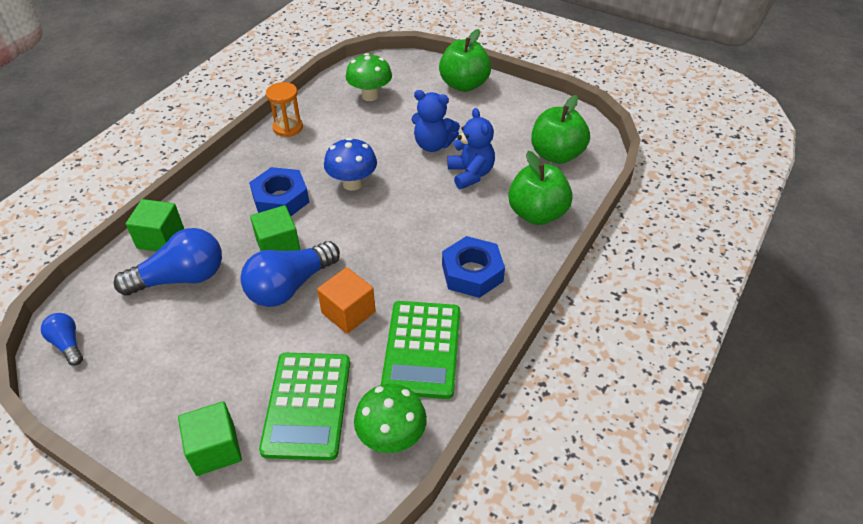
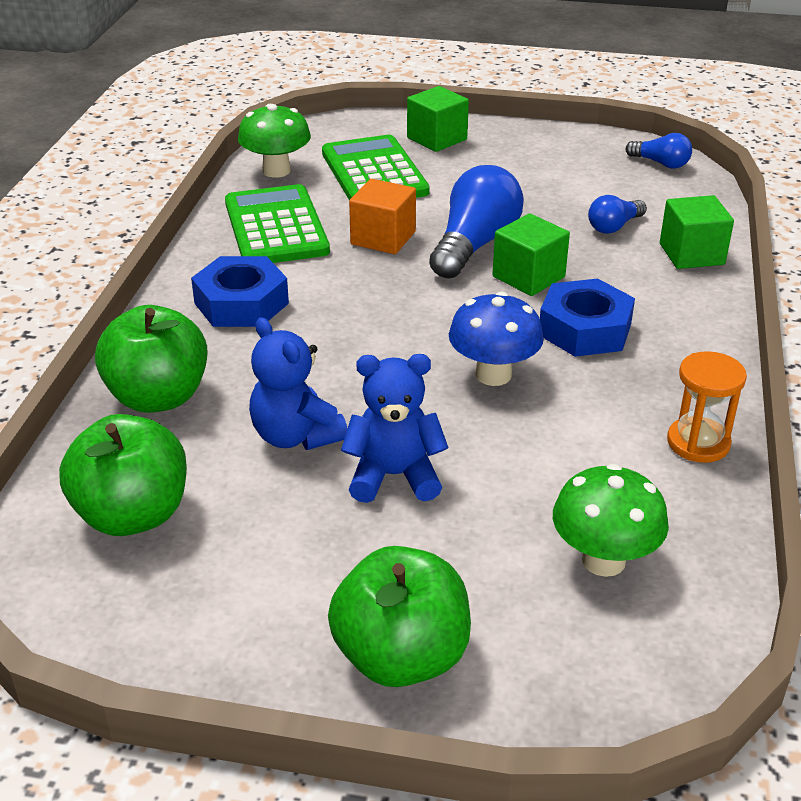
camera: 160 degrees right, 10 degrees down
blue light bulb [114,228,222,296] -> blue light bulb [588,195,647,234], size x0.53

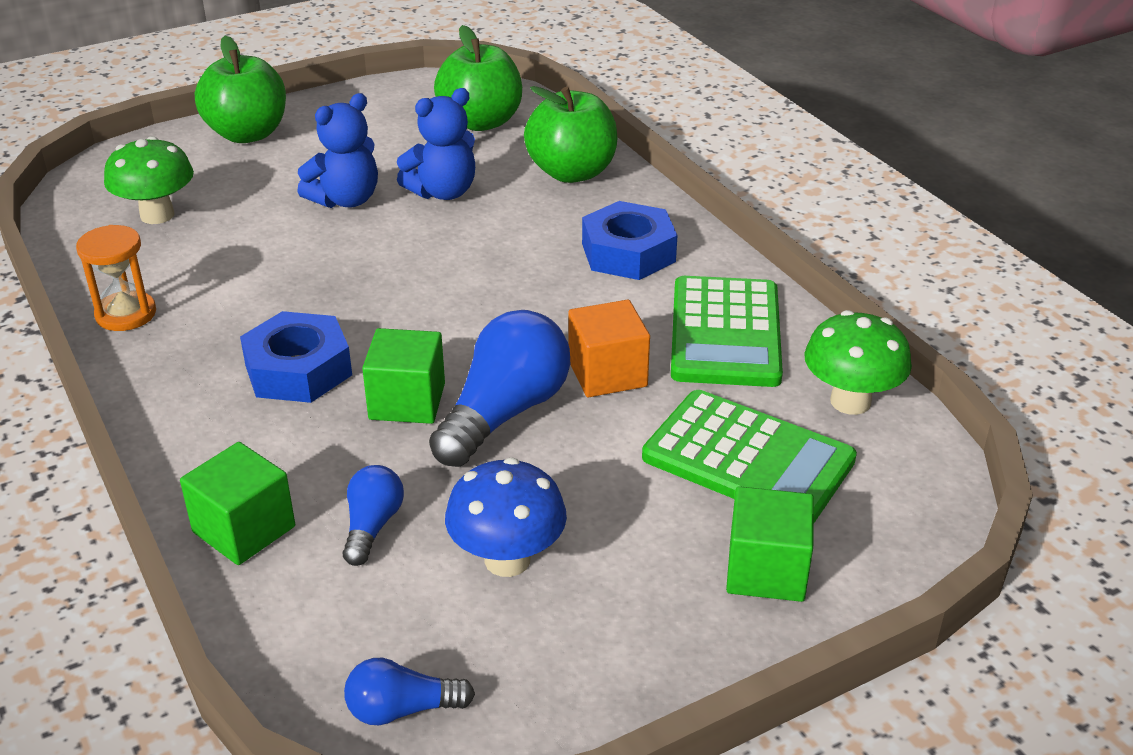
camera: 140 degrees right, 0 degrees up
green calculator [225,184,330,263] -> green calculator turned 60 degrees clockwise [671,276,783,387]
blue teddy bear [249,317,347,450] -> blue teddy bear turned 135 degrees clockwise [397,88,475,200]
blue light bulb [429,165,524,279] -> blue light bulb turned 135 degrees counterclockwise [429,310,570,467]
blue mushroom [449,292,544,386] -> blue mushroom moved to [445,458,567,577]

